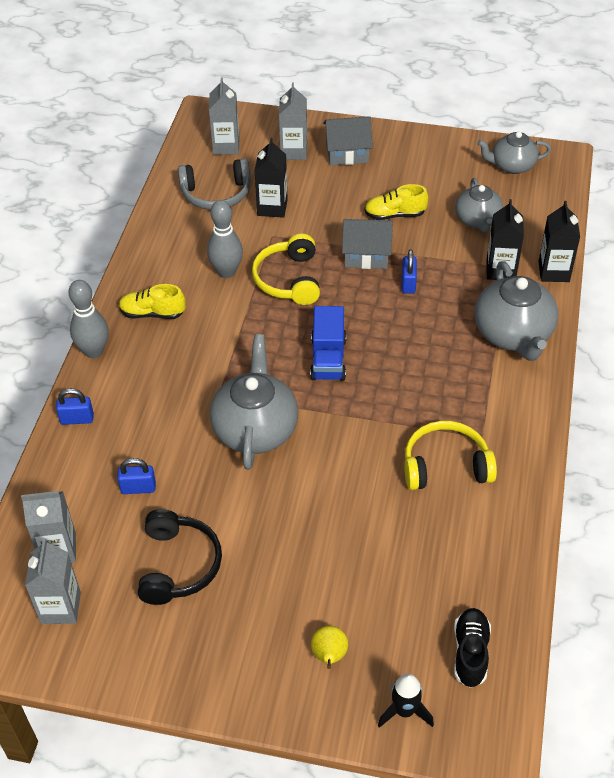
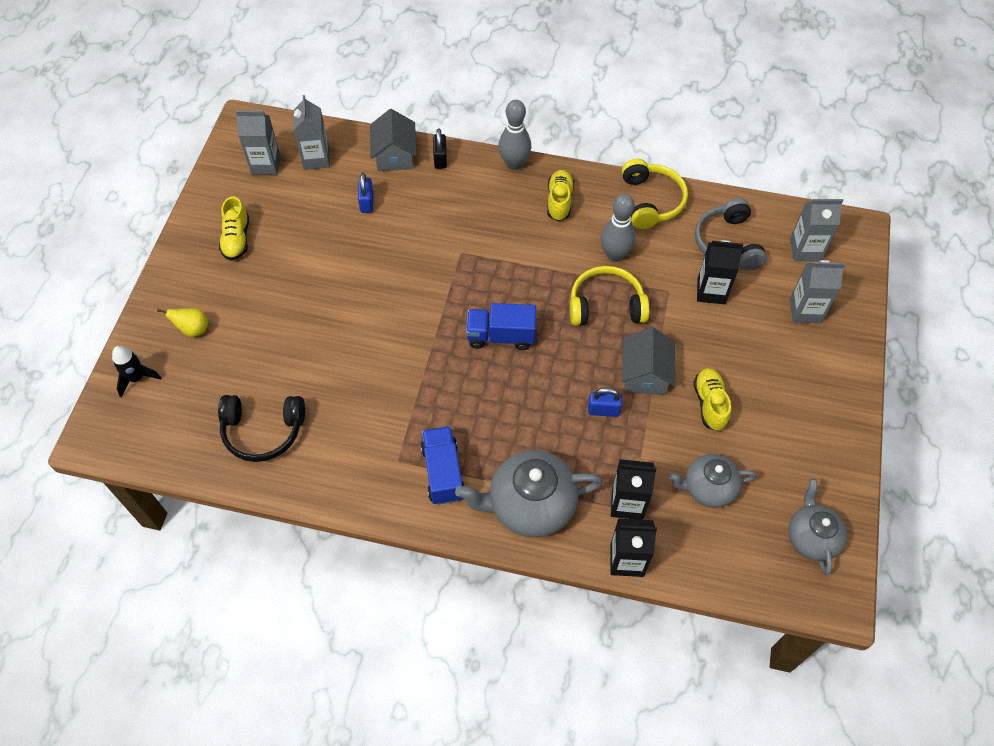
camera: 90 degrees right, 10 degrees up
blue padlock [56,388,94,425] -> black padlock [433,129,447,169]
black headphones [138,509,222,605] -> black headphones moved to [218,395,305,462]
grey teapot [210,334,298,470] -> none
grey house [323,116,373,166] -> grey house moved to [370,109,417,171]
yellow headphones [404,421,497,490] -> yellow headphones moved to [622,159,688,229]
black shoe [454,608,491,687] -> none
none -> yellow shoe [219,196,249,260]
none -> blue truck [421,426,464,505]

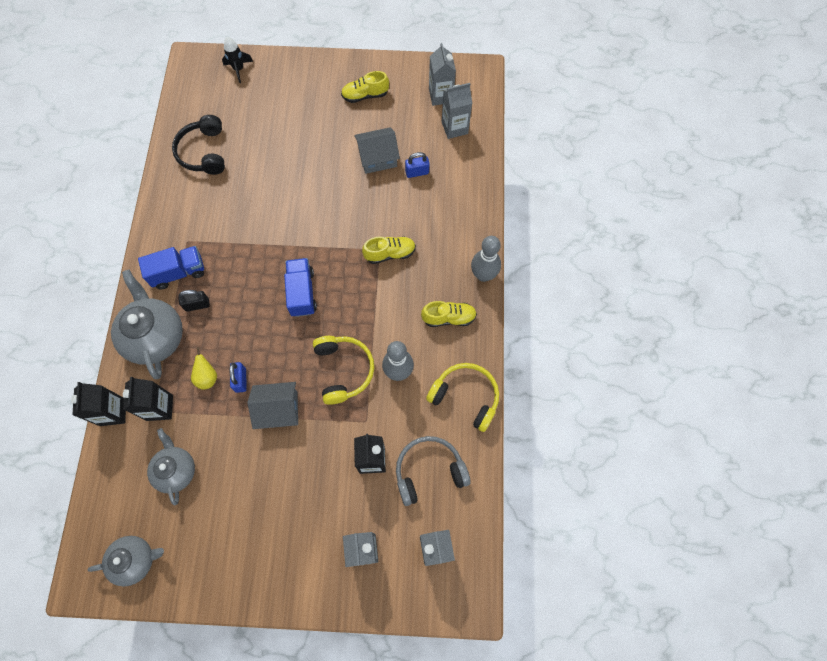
camera: 80 degrees right, 10 degrees up
yellow pear [157,308,208,337] -> yellow pear moved to [191,347,217,390]
grey house [370,109,417,171] -> grey house moved to [354,127,400,174]
black padlock [433,129,447,169] -> black padlock moved to [178,290,210,312]
yellow headphones [622,159,688,229] -> yellow headphones turned 135 degrees counterclockwise [426,363,499,432]
yellow shoe [693,368,731,431] -> yellow shoe moved to [362,237,416,264]

